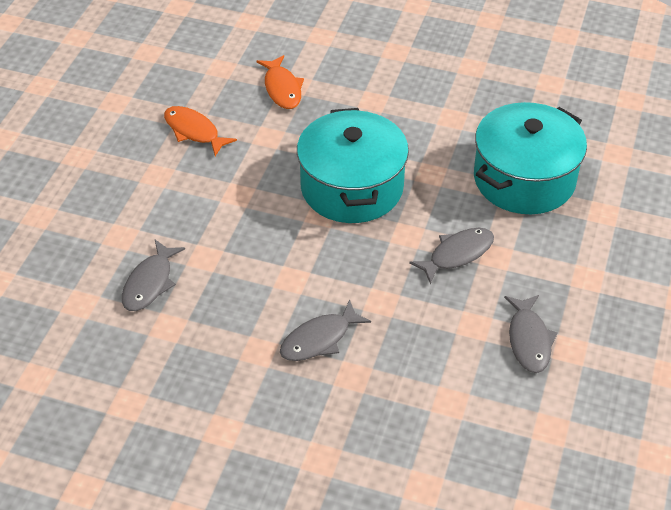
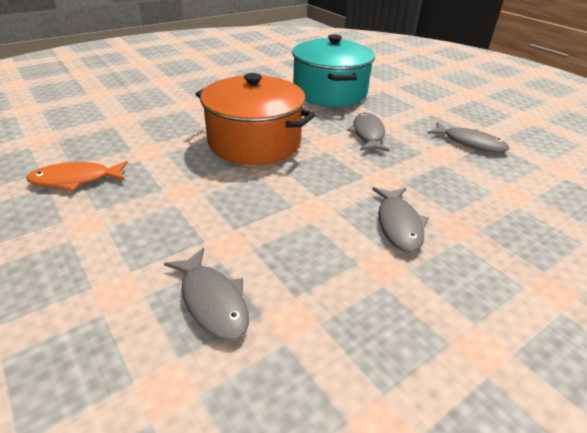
camera: 55 degrees left, 10 degrees down
orange fish [256,55,304,109] -> none
turquoise pot [297,108,409,223] -> orange pot [196,73,316,165]

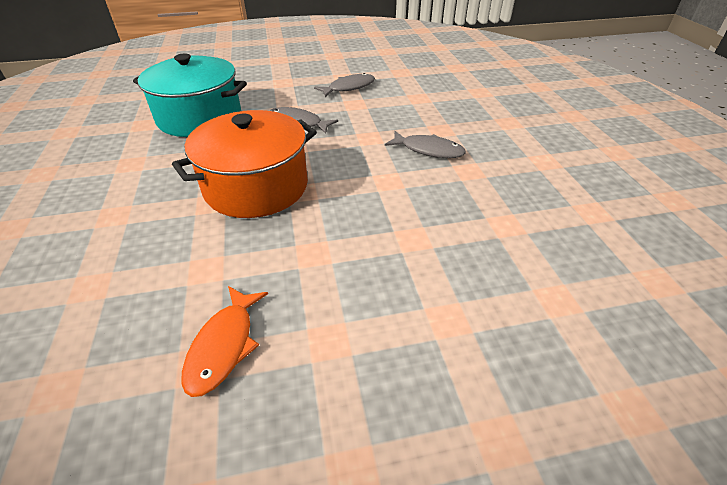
camera: 65 degrees left, 5 degrees up
grey fish [164,248,249,341] -> none

